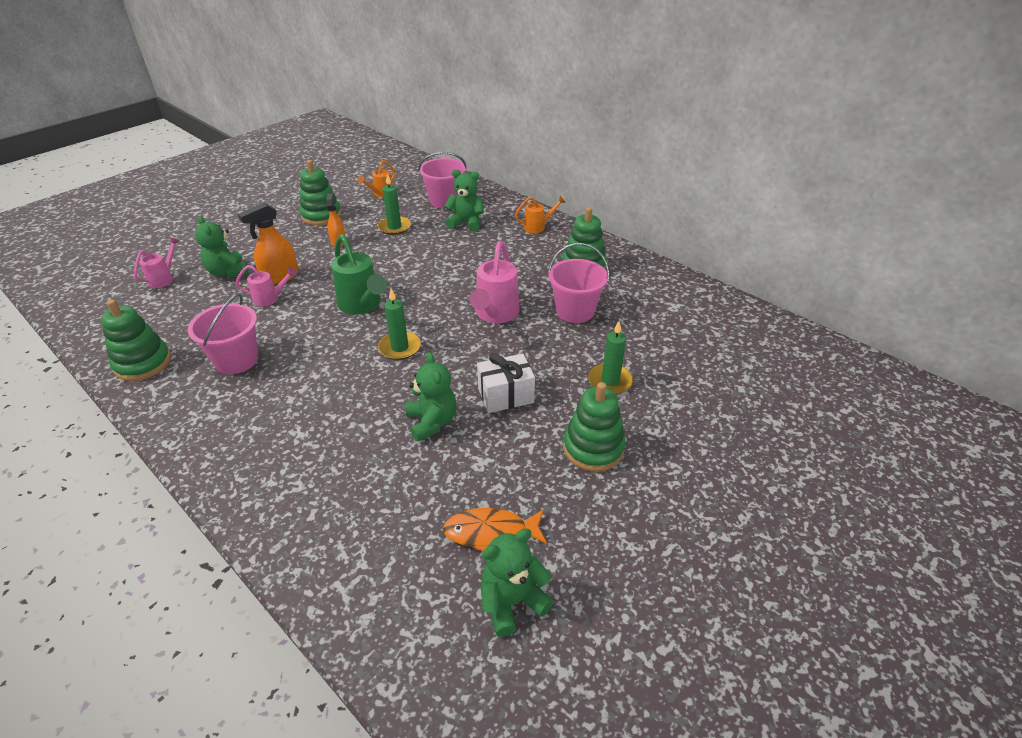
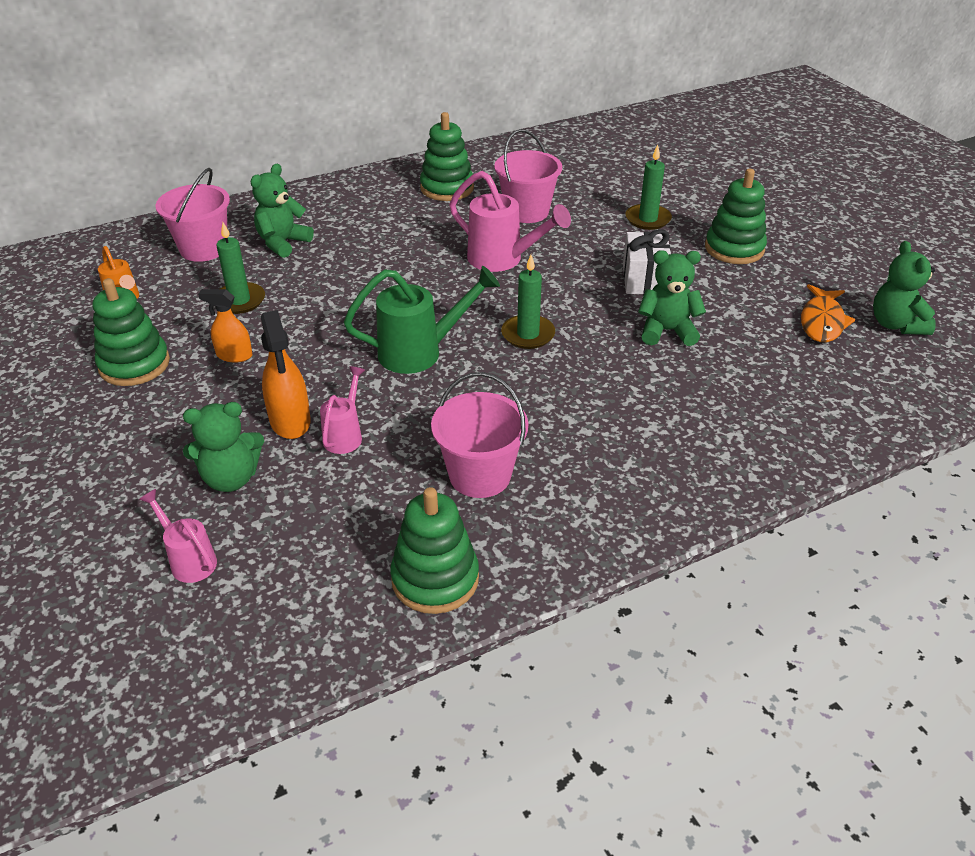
camera: 70 degrees left, 0 degrees up
orange watering can [515,196,566,233] -> none

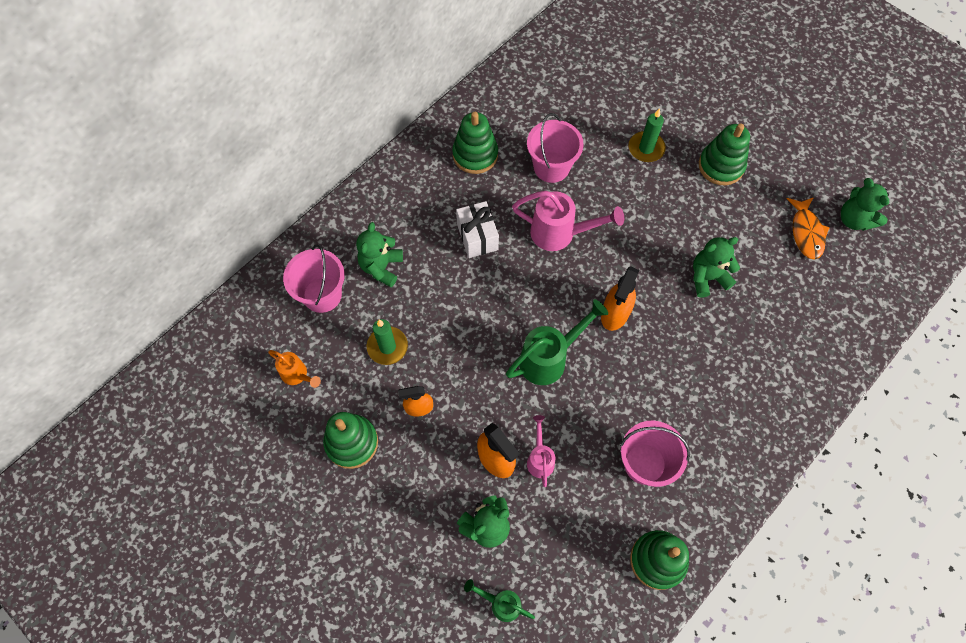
camera: 20 degrees left, 25 degrees up
pink watering can [139,489,217,583] -> green watering can [464,579,535,622]
green candle [501,255,555,349] -> orange spray bottle [601,266,640,331]
white gift [623,229,671,294] -> white gift moved to [456,201,499,258]

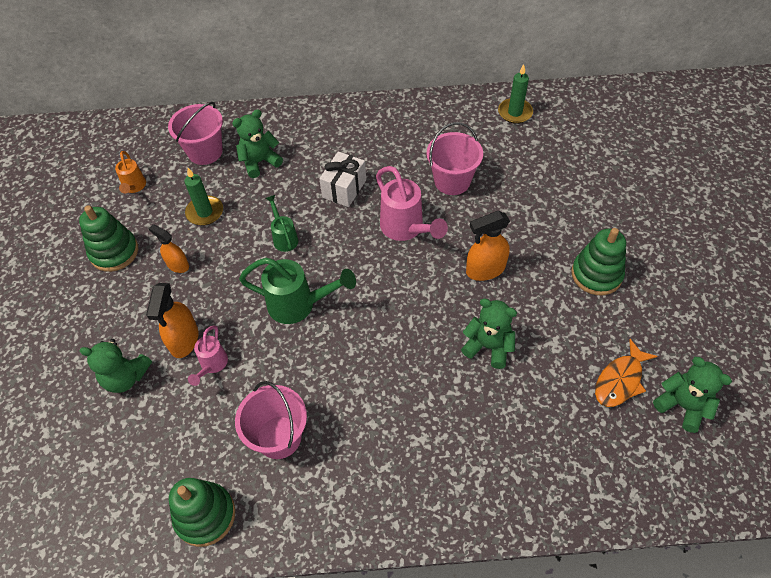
camera: 45 degrees right, 10 degrees down
green stacking toy [452,112,498,174] -> none
green watering can [464,579,535,622] -> green watering can moved to [265,195,298,252]
pink watering can [527,415,555,487] -> pink watering can turned 150 degrees clockwise [188,325,228,386]
orange spray bottle [601,266,640,331] -> orange spray bottle moved to [466,211,510,281]
green candle [629,108,666,162] -> green candle moved to [498,64,533,124]
green teddy bear [841,178,889,231] -> green teddy bear turned 120 degrees clockwise [653,357,732,433]

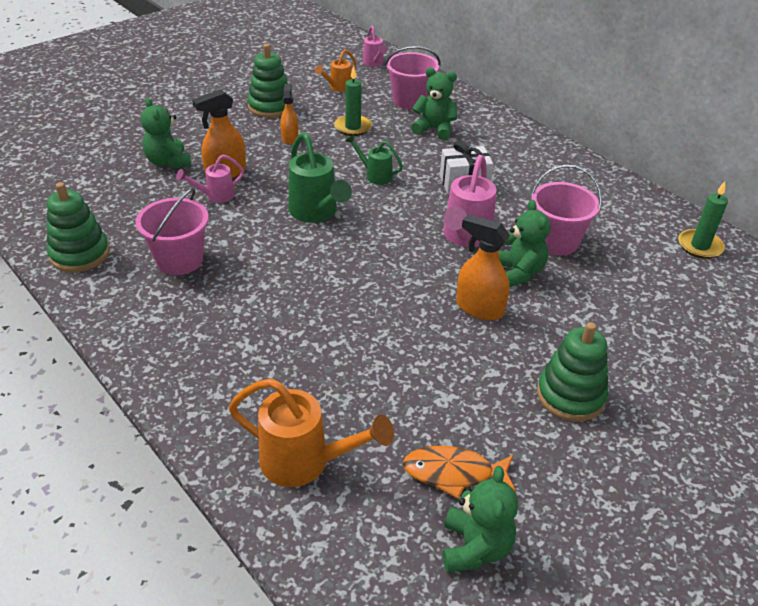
camera: 50 degrees right, 15 degrees down
green watering can [265,195,298,252] -> green watering can turned 90 degrees counterclockwise [346,134,403,185]
green teddy bear [461,298,517,369] -> green teddy bear moved to [498,200,550,287]
none -> orange watering can [228,378,394,487]
none -> pink watering can [363,26,387,67]

